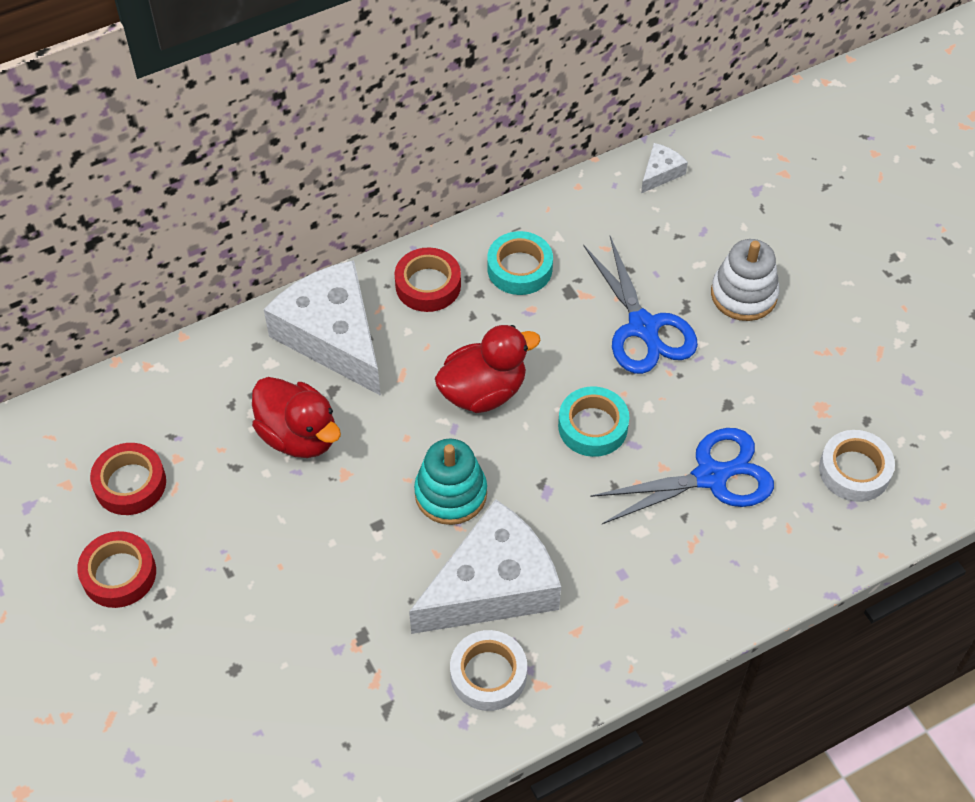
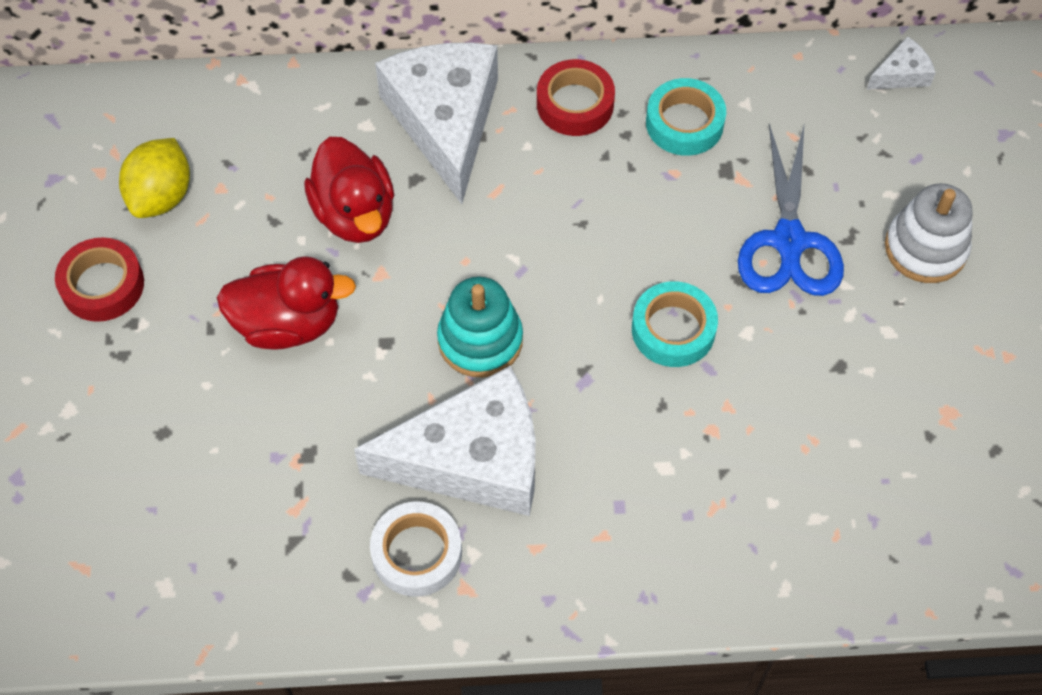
camera: 25 degrees right, 5 degrees up
red tape [90,443,166,515] -> yellow lemon [119,138,190,218]
red duck [435,325,541,413] -> red duck moved to [217,256,356,350]
blue scissors [590,428,774,524] -> none
white tape [819,430,895,502] -> none

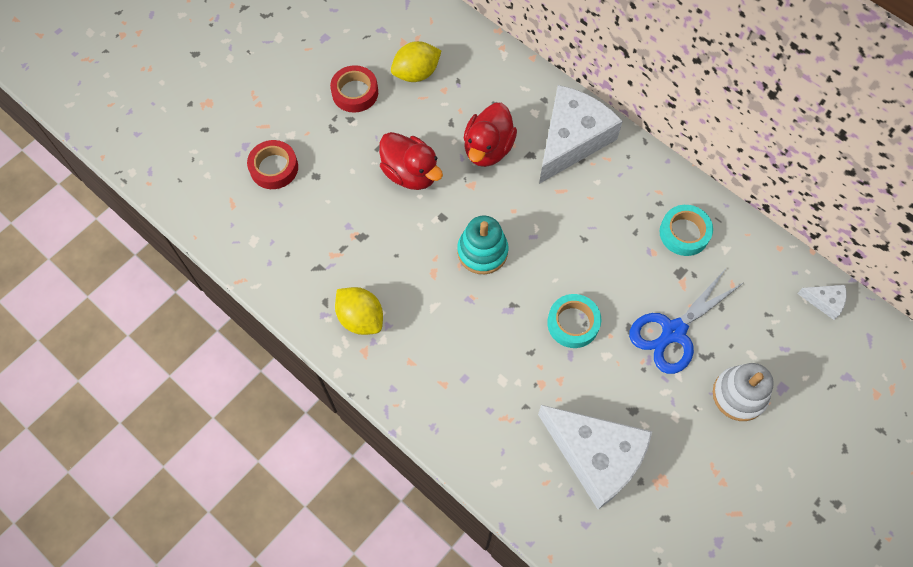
camera: 45 degrees right, 5 degrees up
white cheese [354,366,535,516] -> white cheese moved to [538,405,653,509]
white tape [370,501,462,597] -> yellow lemon [335,287,383,335]
red tape [537,59,615,136] -> red tape moved to [247,140,298,189]

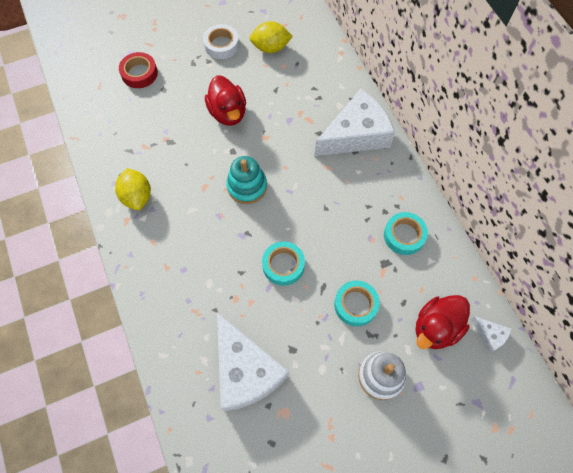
camera: 25 degrees right, 0 degrees up
red tape [330,65,378,113] -> white tape [203,24,239,59]
red duck [463,103,517,167] -> red duck moved to [415,295,470,349]
blue scissors [629,270,743,374] -> turquoise tape [334,280,380,326]

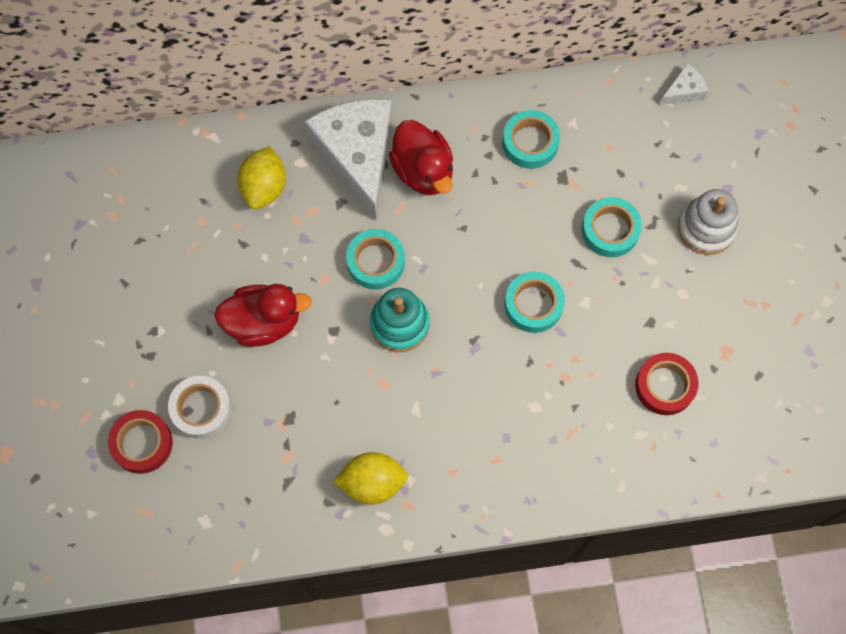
camera: 75 degrees left, 5 degrees up
white tape [203,24,239,59] -> white tape moved to [168,376,231,439]
white cheese [217,312,289,411] -> red tape [635,353,699,415]
yellow lemon [250,21,293,53] -> yellow lemon moved to [237,146,286,209]
red duck [415,295,470,349] -> red duck moved to [389,120,453,195]
none -> turquoise tape [346,229,405,289]

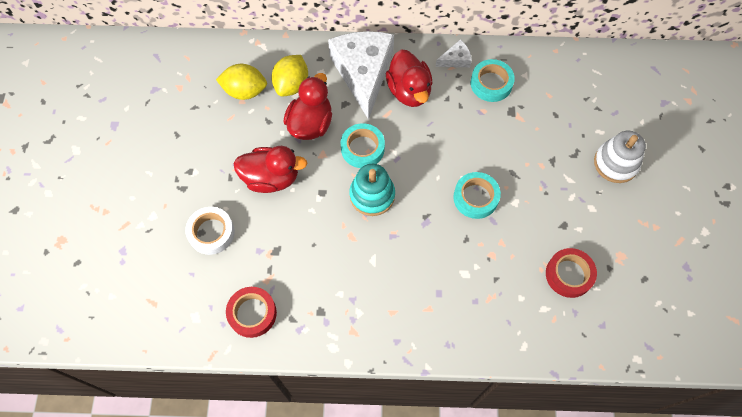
camera: 10 degrees right, 5 degrees down
red tape [108,410,173,474] -> red tape moved to [226,287,277,338]
yellow lemon [333,452,408,504] -> yellow lemon moved to [216,64,267,100]
turquoise tape [582,197,642,257] -> none
white cheese [660,63,709,105] -> white cheese moved to [436,39,472,67]
none -> red duck [283,73,332,140]

